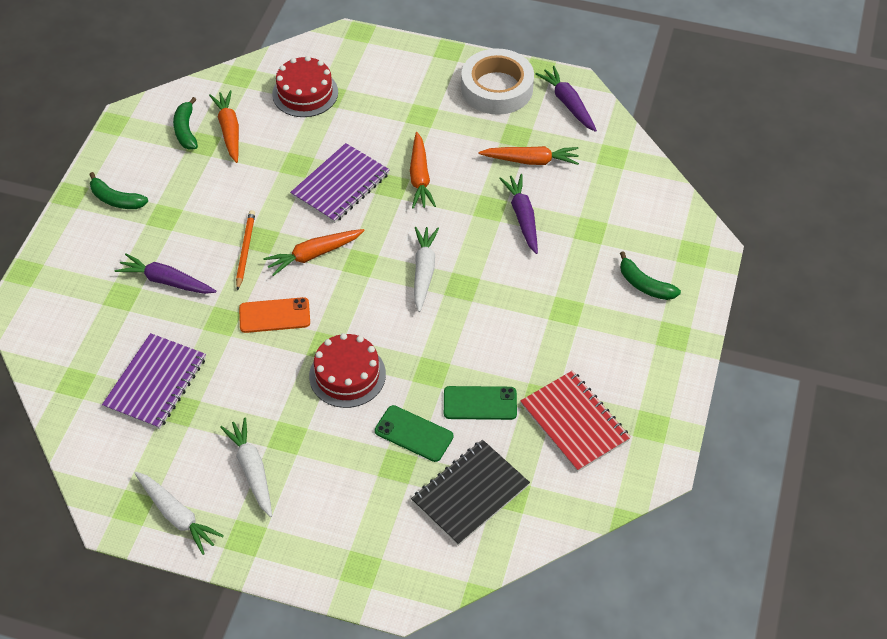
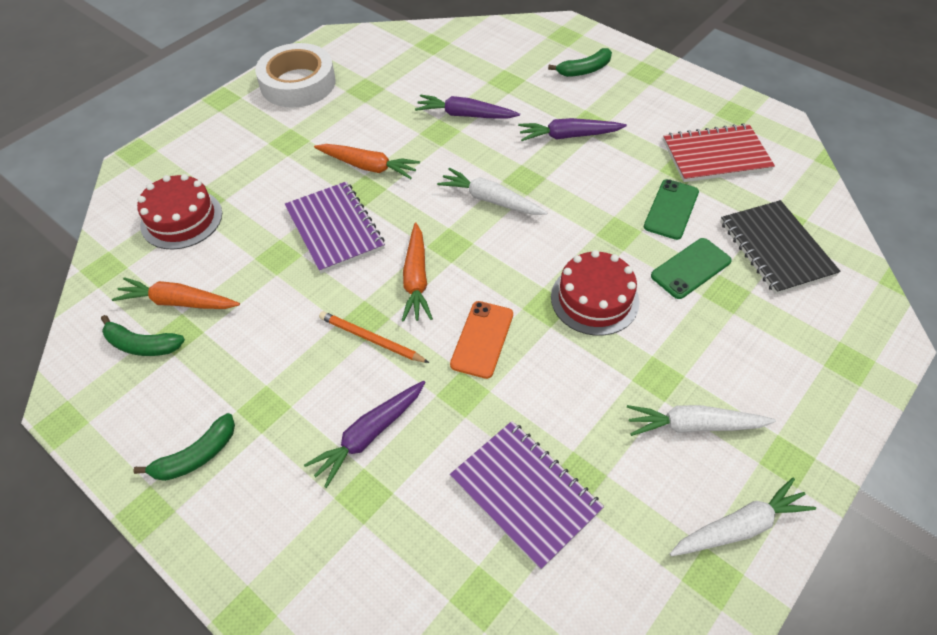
camera: 65 degrees left, 0 degrees up
orange carrot [479,146,579,165] -> none
purple carrot [536,66,597,132] -> purple carrot moved to [518,118,627,141]

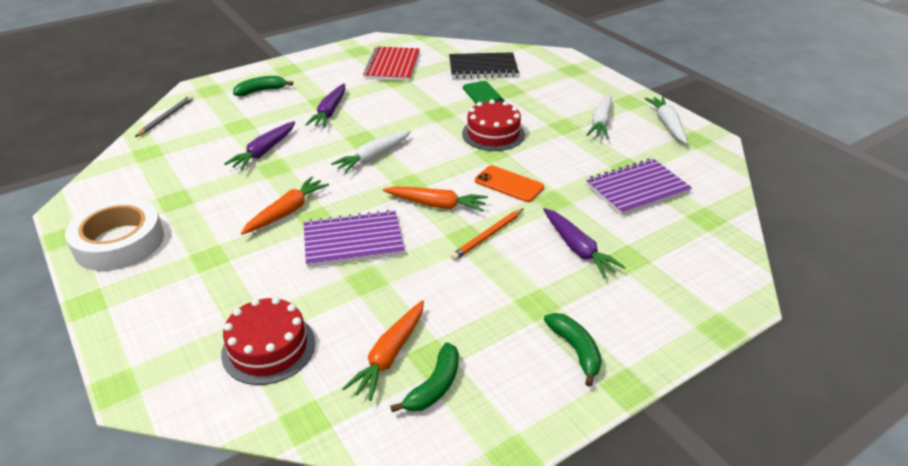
camera: 75 degrees left, 15 degrees down
green banana [548,48,612,77] -> green banana turned 105 degrees counterclockwise [233,76,293,96]
green phone [644,179,699,240] -> none
none -> grey pencil [135,95,193,137]

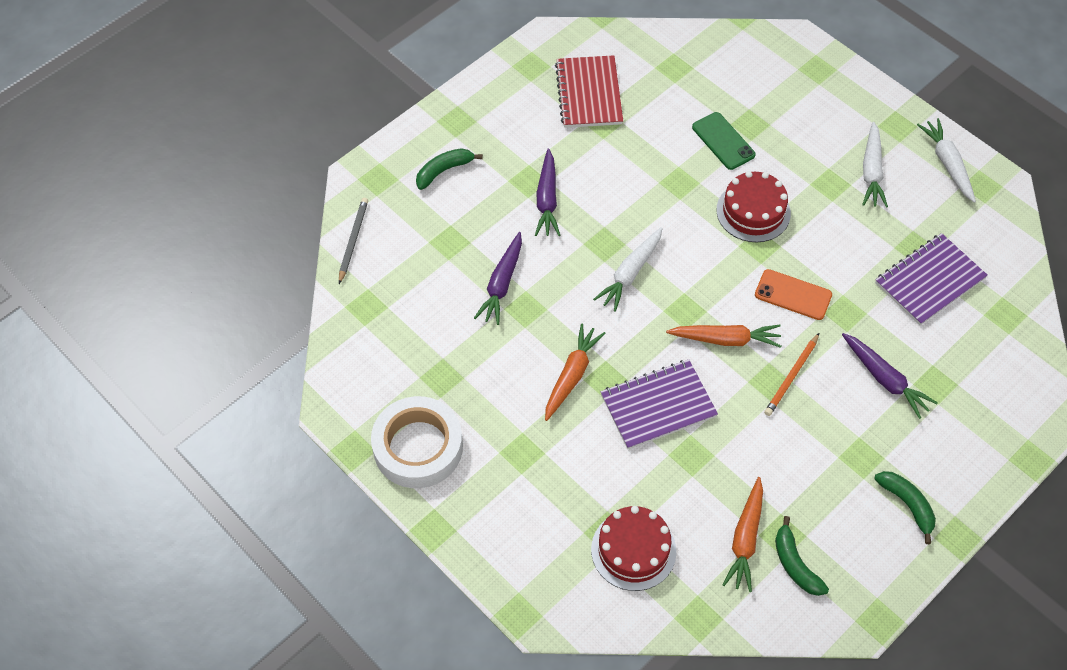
camera: 10 degrees left, 20 degrees up
green banana [390,342,459,412] -> green banana turned 135 degrees clockwise [775,516,829,596]
black notebook [449,52,519,78] -> none

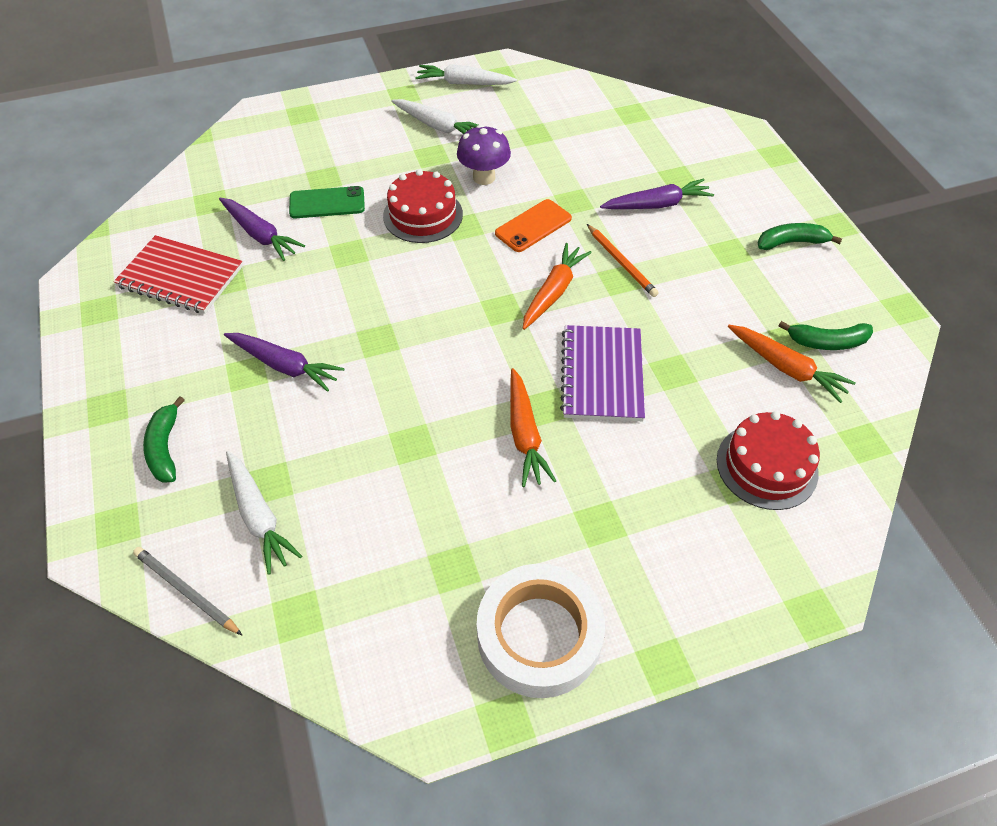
camera: 65 degrees left, 5 degrees down
purple carrot [474,232,522,325] -> purple carrot moved to [219,198,305,261]
orange carrot [545,323,606,421] -> orange carrot turned 150 degrees counterclockwise [510,368,556,487]
white carrot [593,227,662,312] -> white carrot moved to [226,451,302,575]
purple notebook [875,233,988,325] -> none
none -> purple mushroom [457,125,511,185]

